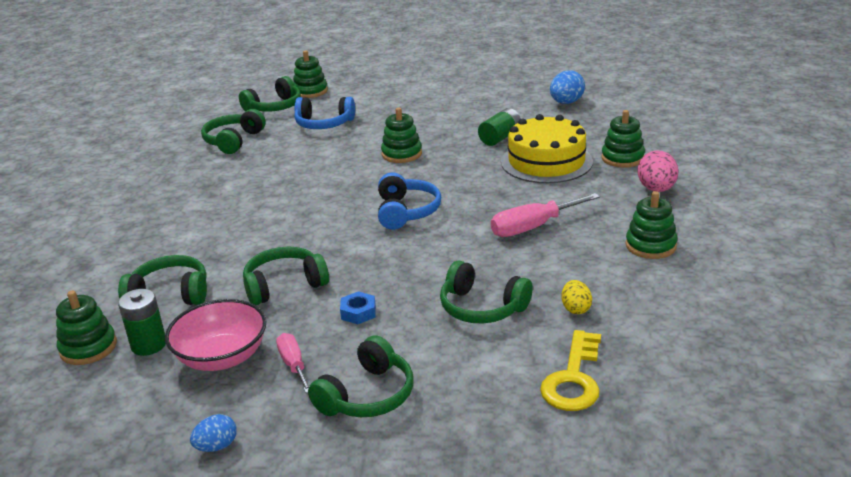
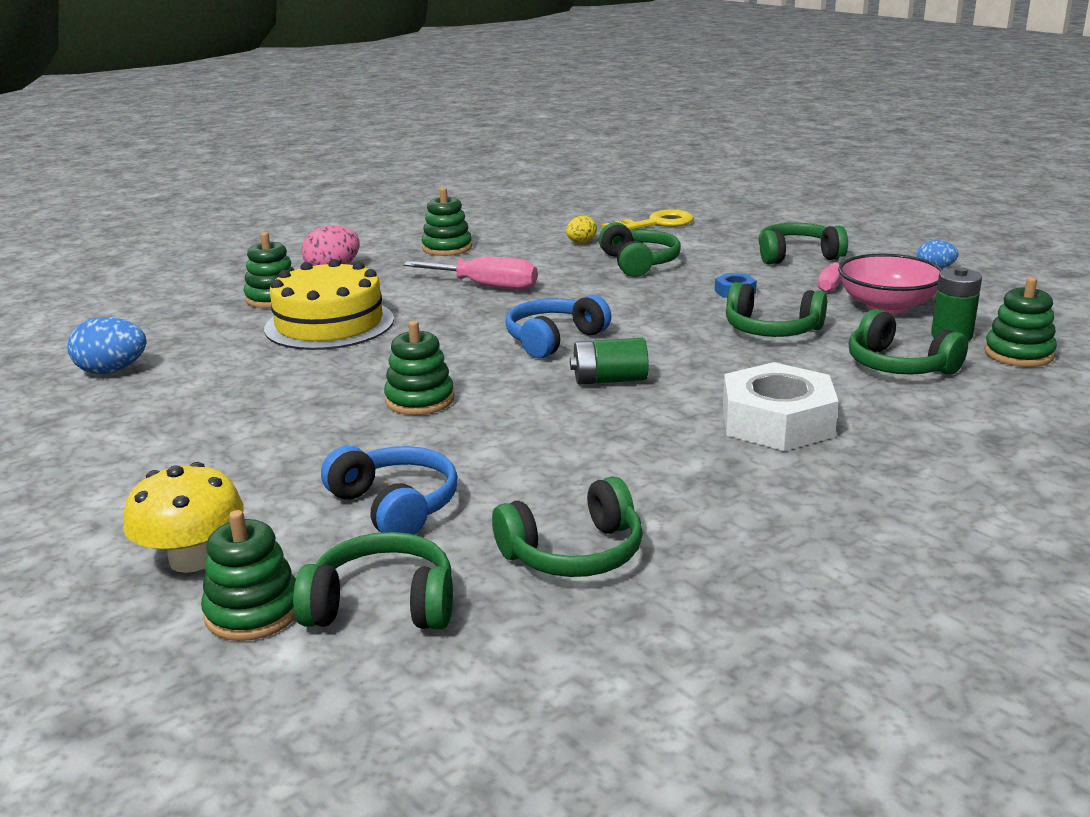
camera: 135 degrees left, 5 degrees down
green battery [478,108,521,146] -> green battery moved to [570,338,649,385]
none -> yellow mushroom [123,462,244,573]
none -> white nut [723,362,839,451]

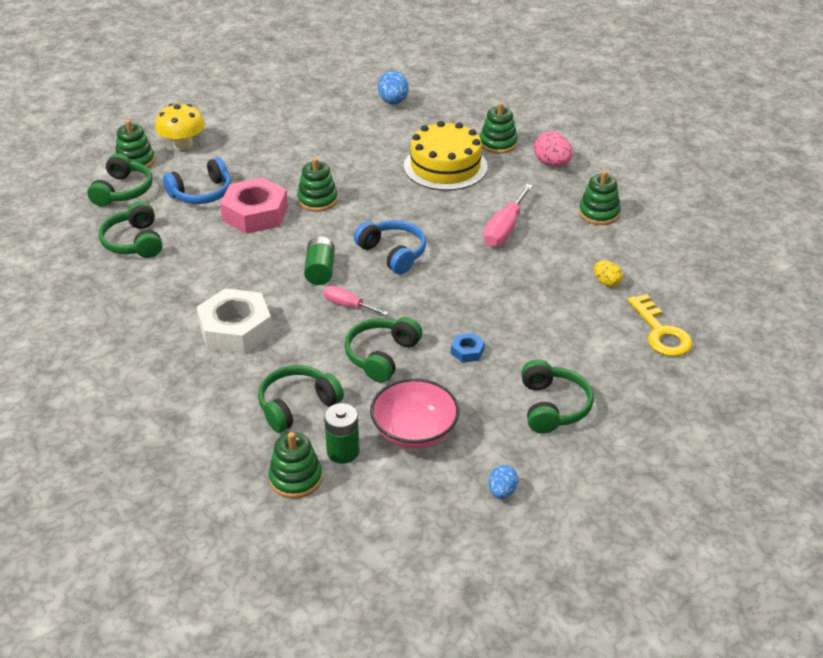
camera: 95 degrees right, 15 degrees up
green headphones [599,222,681,277] -> none
pink screwdriver [818,256,846,292] -> pink screwdriver moved to [323,286,389,315]
none -> pink nut [220,177,288,234]

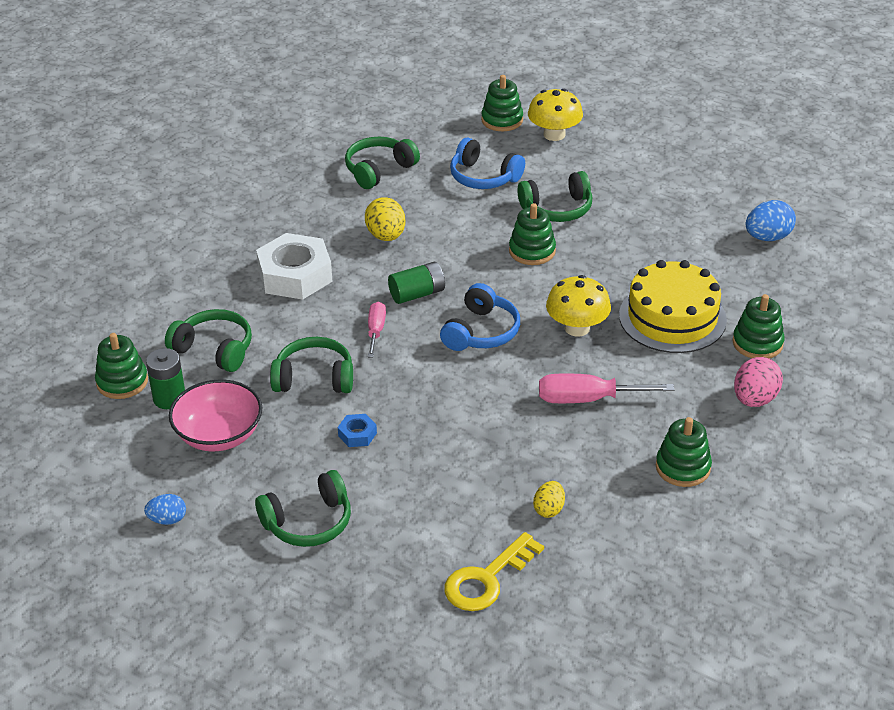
camera: 65 degrees right, 0 degrees up
green headphones [87,153,153,207] -> green headphones moved to [518,171,592,222]
pink nut [220,177,288,234] -> none
none -> yellow egg [365,197,406,241]
none -> yellow mushroom [546,275,611,337]

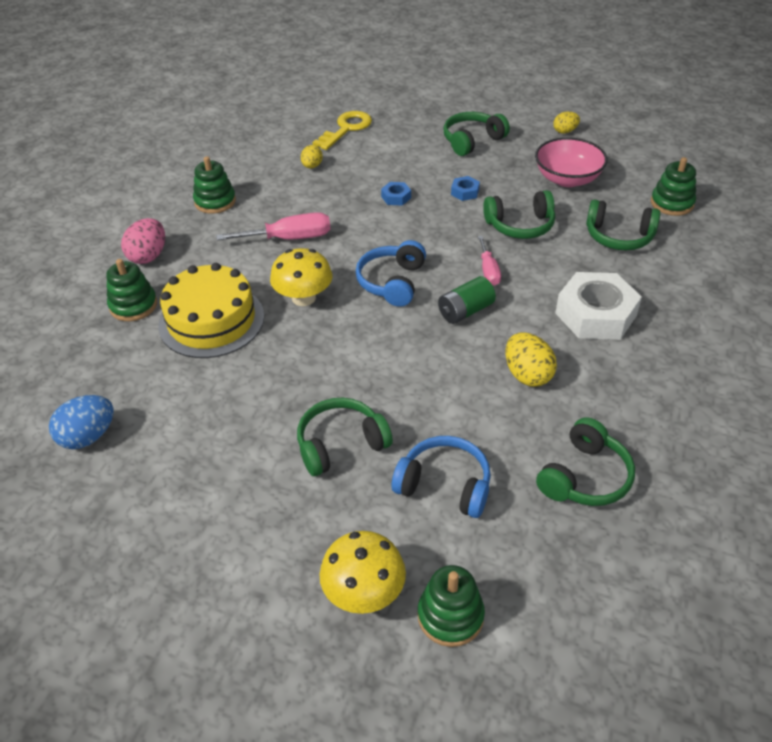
camera: 170 degrees right, 5 degrees up
blue egg [144,494,186,525] -> yellow egg [553,112,580,134]
green battery [146,348,185,409] -> none
green stacking toy [509,203,556,265] -> none
none -> blue nut [381,182,411,206]

